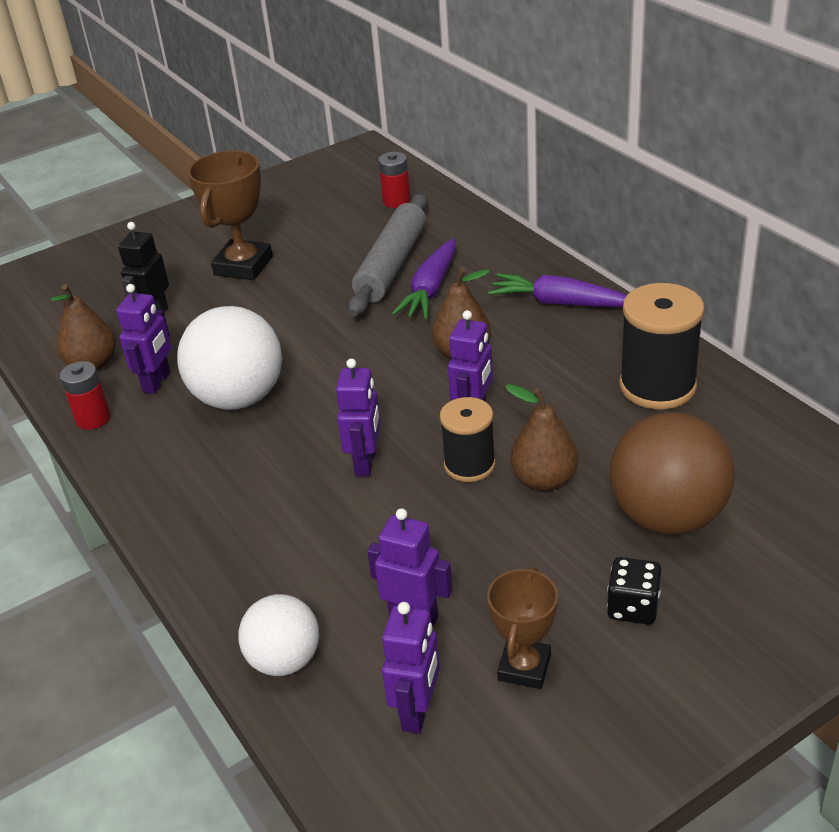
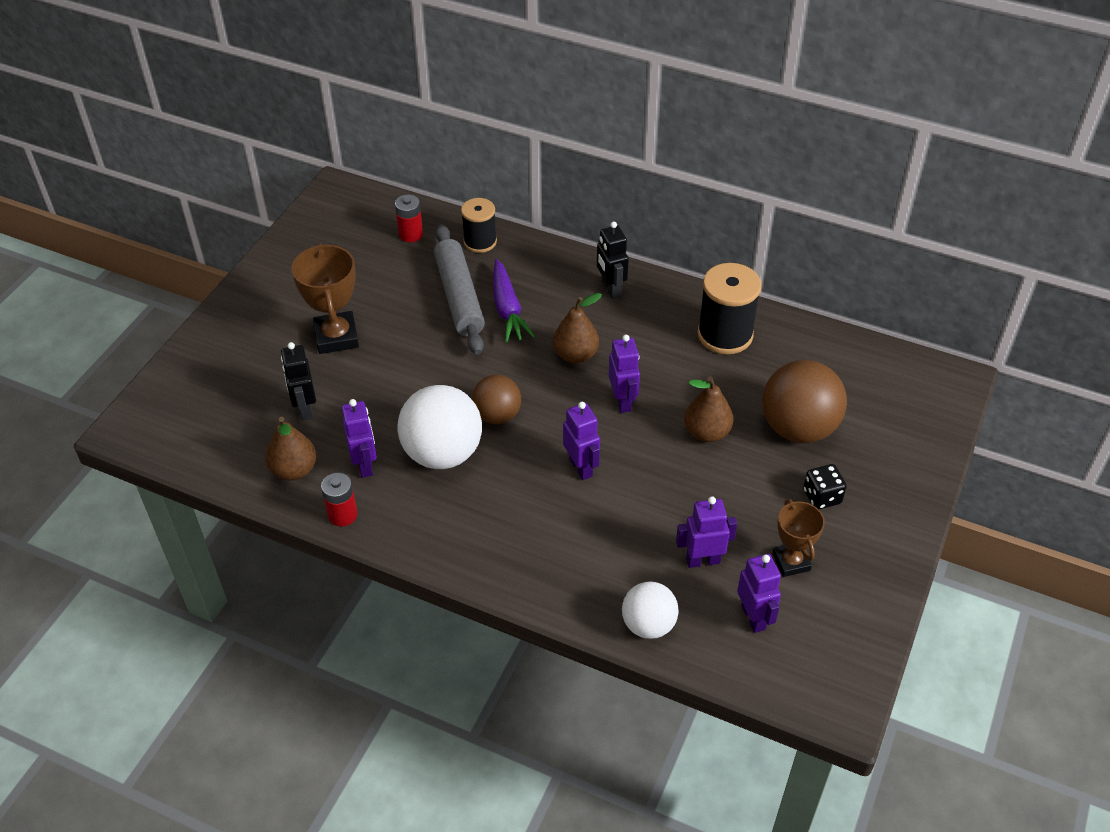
camera: 35 degrees left, 10 degrees up
black spool [440,397,495,482] -> black spool moved to [461,198,497,253]
purple carrot [488,273,627,307] -> black robot [597,221,629,299]
none -> brown ball [472,375,521,424]

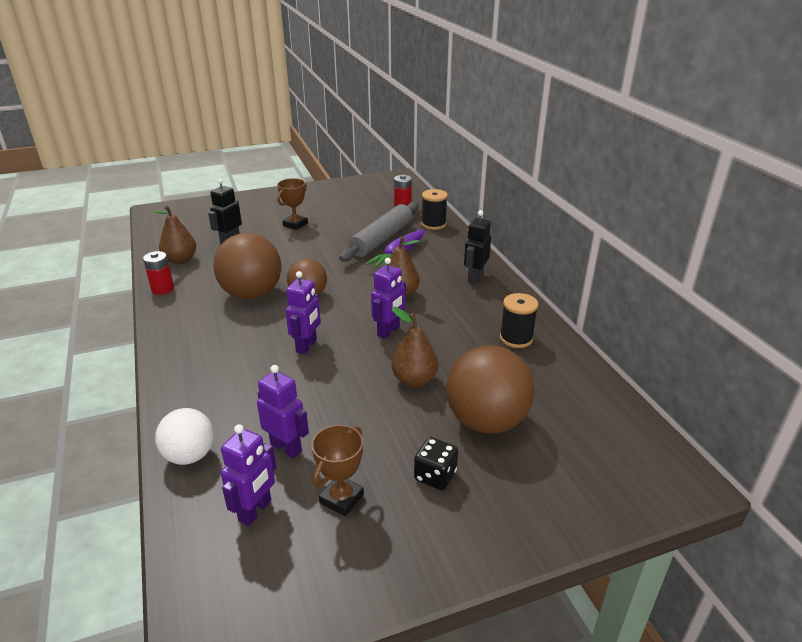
camera: 45 degrees right, 15 degrees down
brown trophy [291,244,359,354] -> brown trophy [277,178,308,230], size x0.64
purple robot [341,399,377,478] -> none
white ball [397,385,482,469] -> brown ball [213,233,281,299]
black spool [697,263,761,354] -> black spool [500,293,538,348], size x0.64

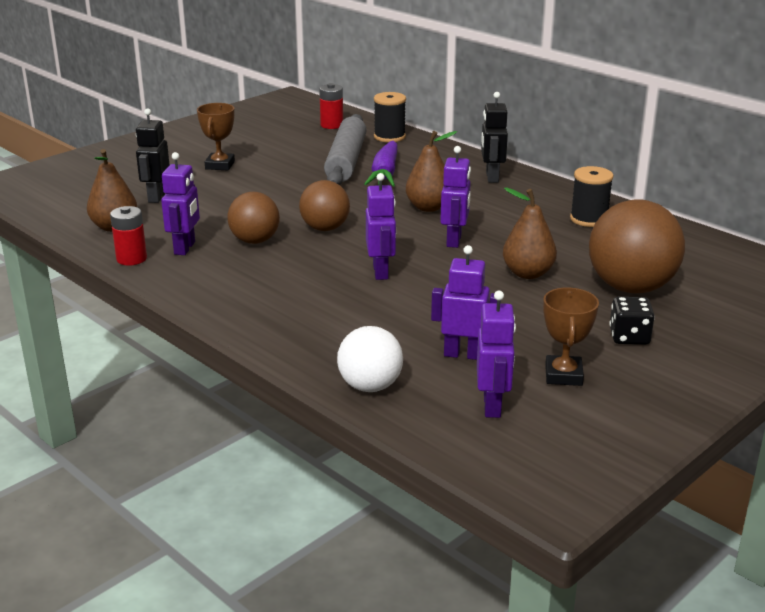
camera: 25 degrees left, 5 degrees down
brown ball [213,233,281,299] -> brown ball [228,192,280,244], size x0.61
none -> purple robot [161,152,200,255]

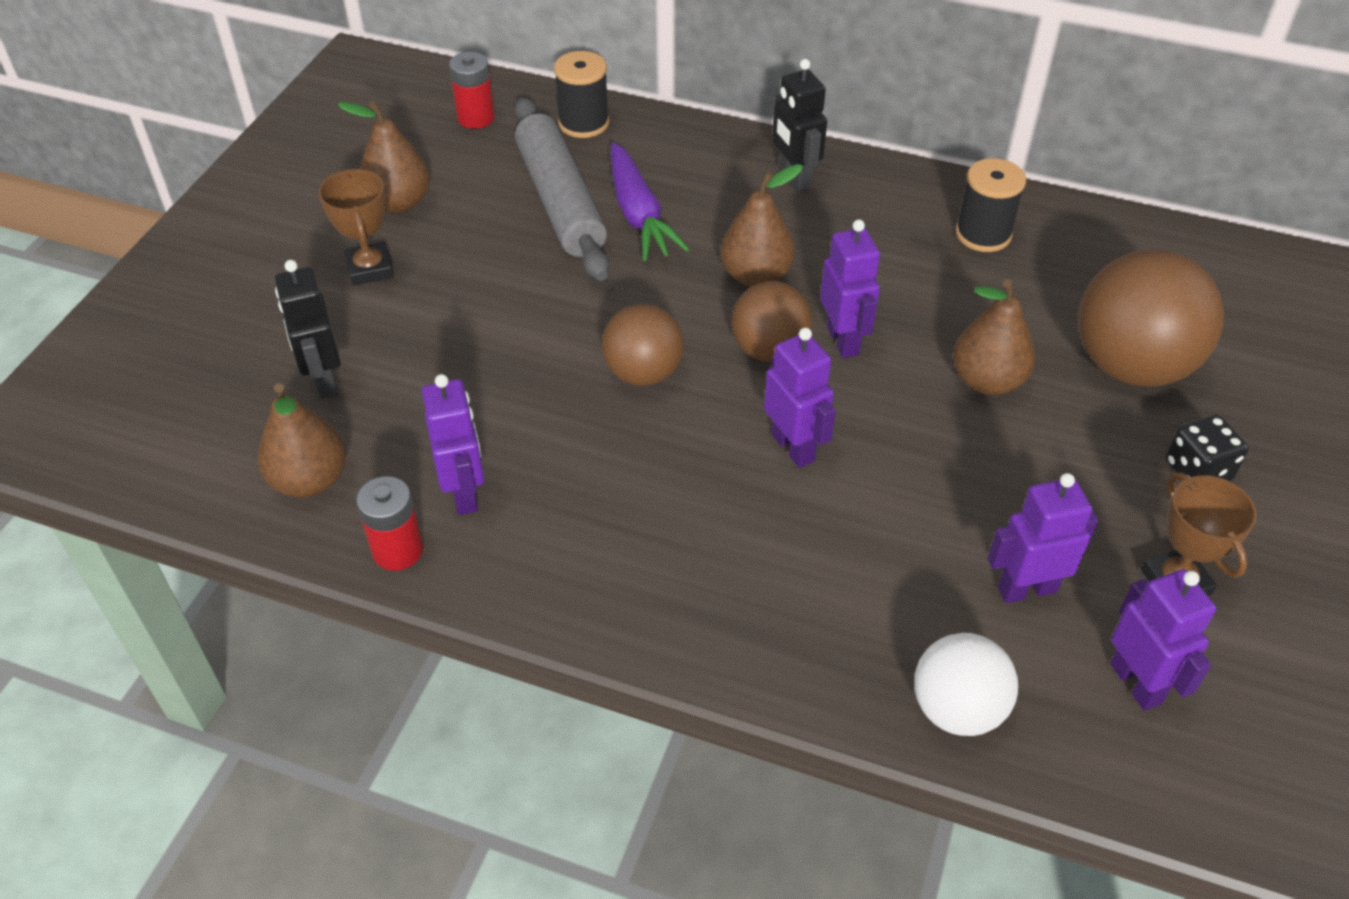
camera: 25 degrees left, 20 degrees up
brown ball [228,192,280,244] -> brown ball moved to [732,281,812,362]
none -> brown pear [338,101,430,213]

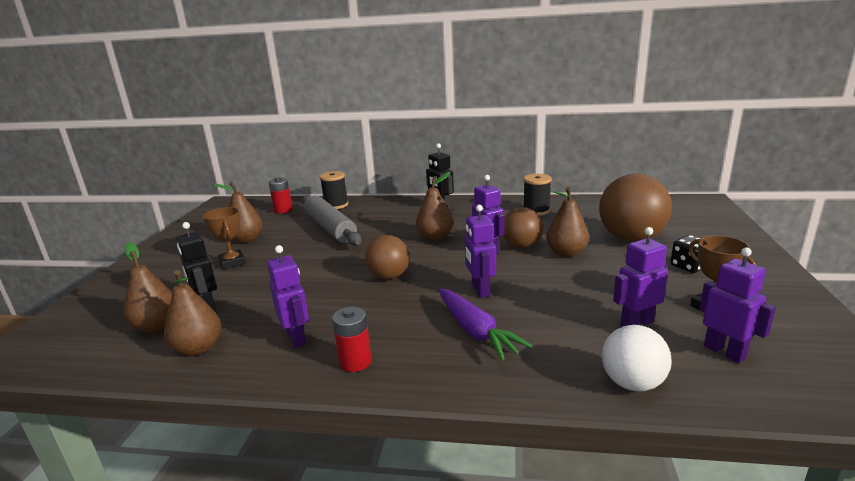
camera: 10 degrees left, 25 degrees down
red battery [356,476,423,571] -> red battery moved to [332,307,372,372]
purple carrot [611,142,690,261] -> purple carrot moved to [439,289,532,360]
brown ball [732,281,812,362] -> brown ball moved to [503,207,543,248]
purple robot [764,328,836,468] -> purple robot turned 150 degrees counterclockwise [465,205,496,298]
none -> brown pear [123,242,172,332]

